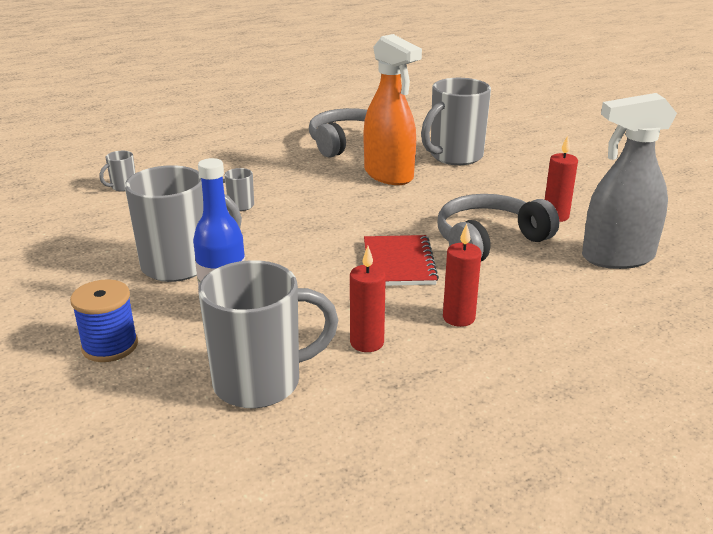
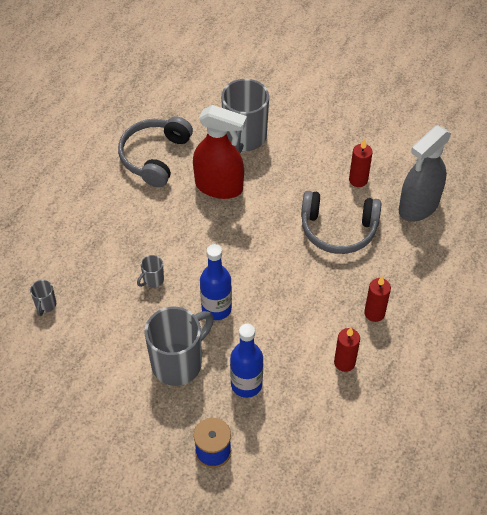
camera: 35 degrees left, 25 degrees up
grey mug [198,260,339,408] -> none
orange spray bottle [364,34,422,185] -> red spray bottle [193,105,247,199]
red notebook [364,235,439,286] -> none
grey headphones [438,194,559,261] -> grey headphones turned 105 degrees counterclockwise [301,191,381,254]
none -> blue bottle [200,244,232,320]

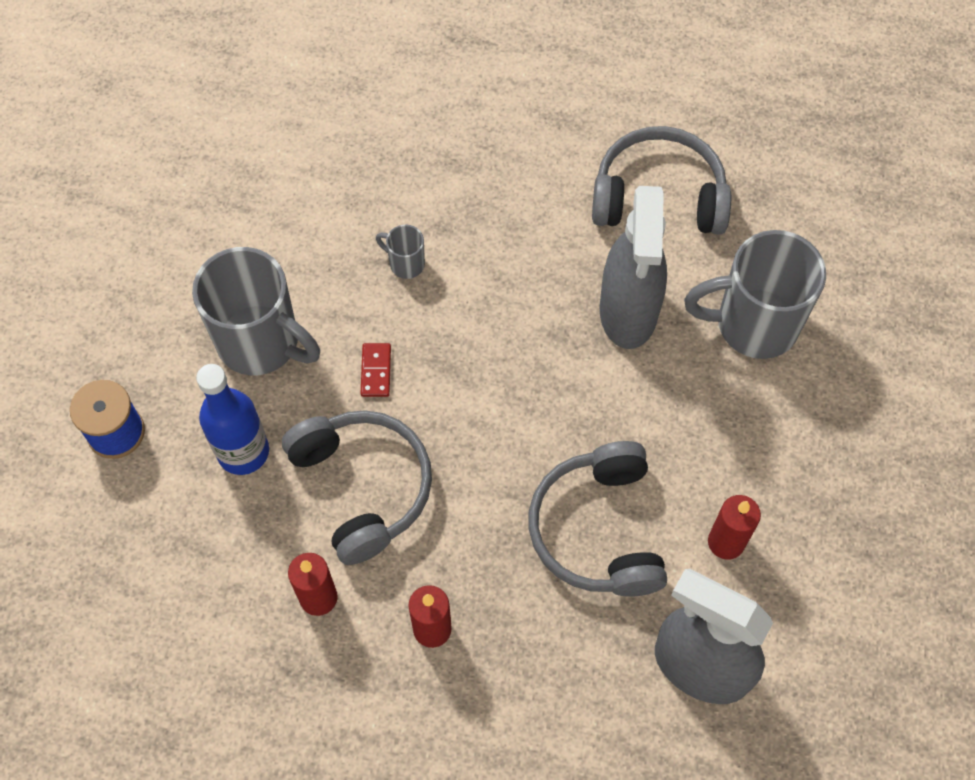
camera: 75 degrees right, 10 degrees up
grey mug [30,280,56,316] -> none
red spray bottle [193,105,247,199] -> grey spray bottle [600,186,667,349]
blue bottle [200,244,232,320] -> red domino [361,343,391,397]
none -> grey headphones [282,410,432,565]

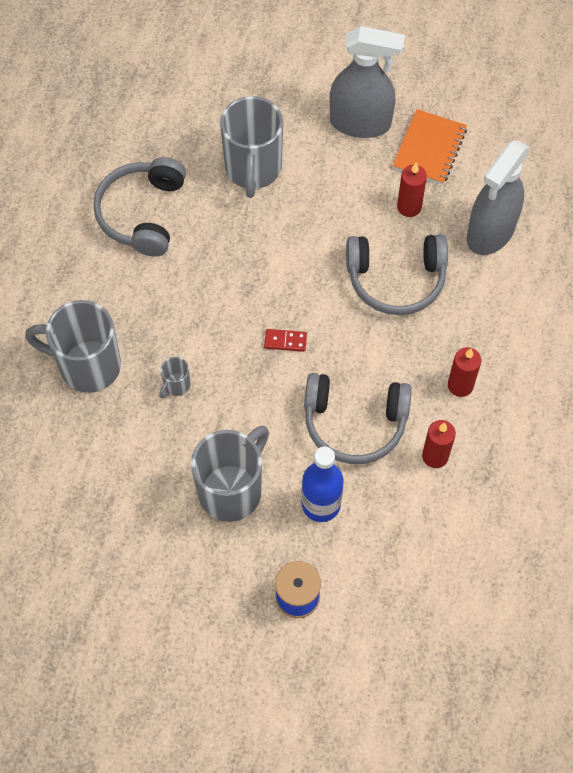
camera: 85 degrees left, 0 degrees up
grey headphones [282,410,432,565] -> grey headphones turned 150 degrees counterclockwise [304,373,412,464]
red domino [361,343,391,397] -> red domino moved to [264,329,307,352]
grey spray bottle [600,186,667,349] -> grey spray bottle moved to [330,26,405,138]
none -> grey mug [25,300,121,393]
none -> orange notebook [392,109,467,185]

